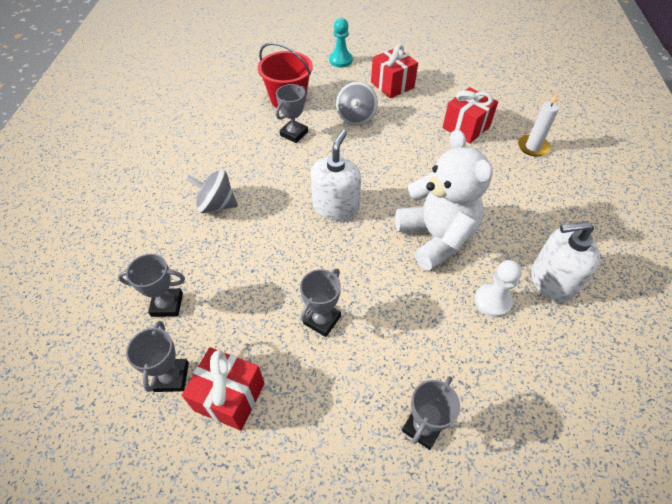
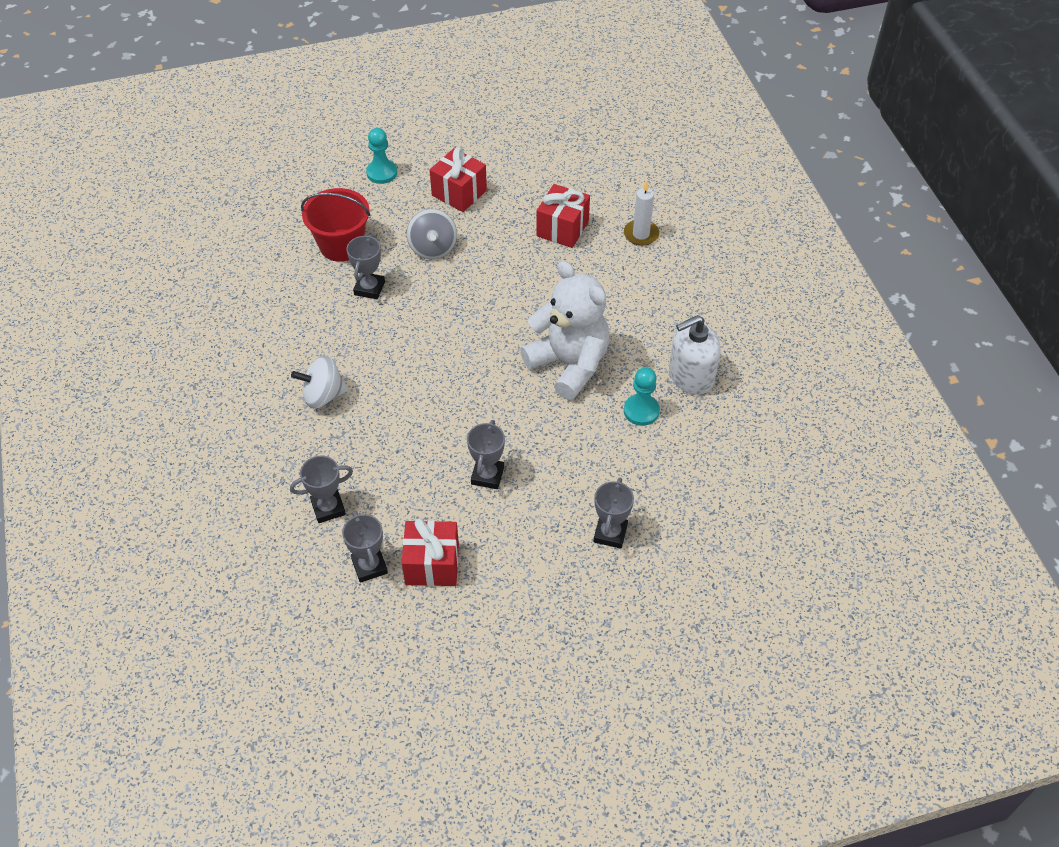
camera: 20 degrees left, 0 degrees up
grey spinning top [185,170,238,213] -> white spinning top [291,355,348,409]
white soap dispenser [311,130,361,220] -> none
white pawn [475,260,522,318] -> turquoise pawn [624,367,660,426]

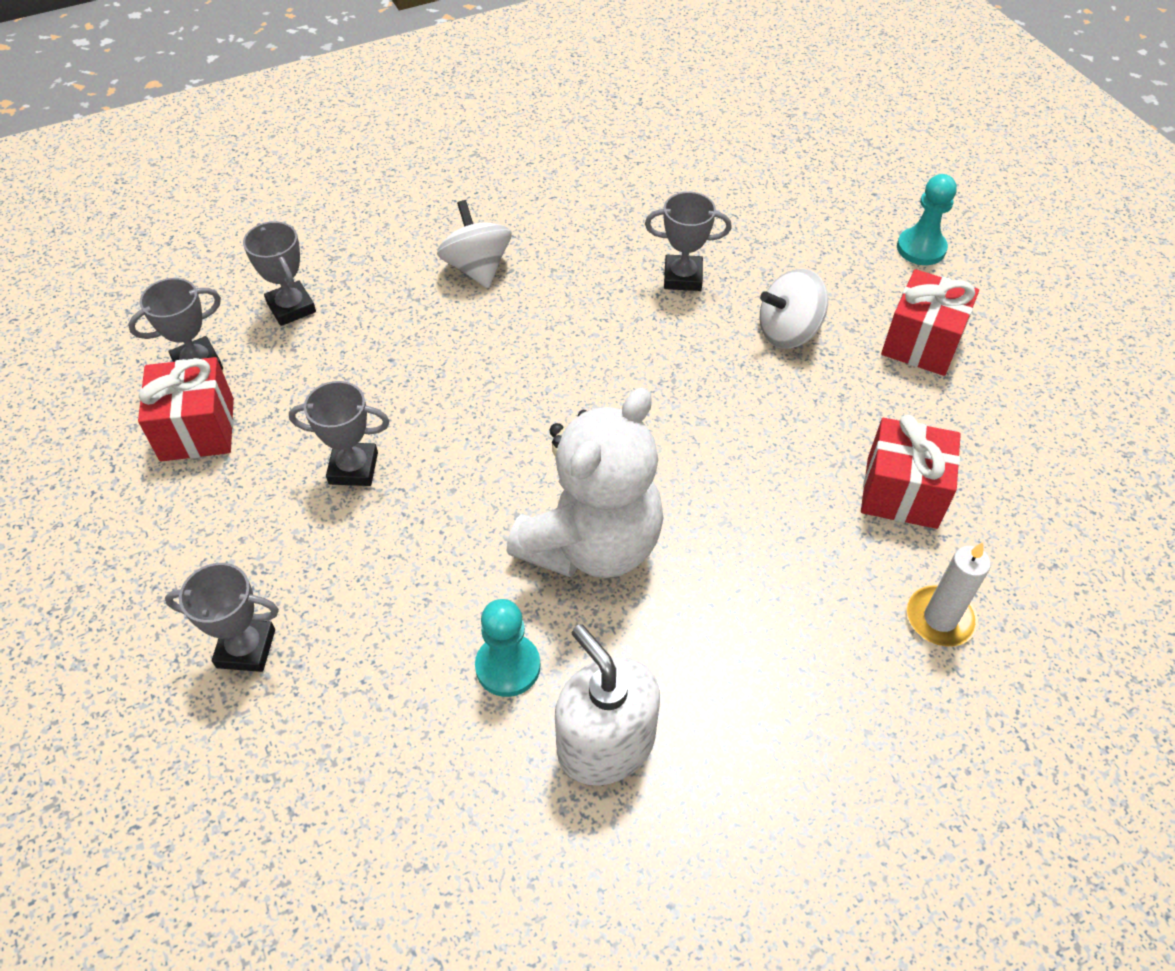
camera: 80 degrees right, 0 degrees up
red bucket [301,188,370,262] -> none
grey spinning top [407,209,457,259] -> white spinning top [760,269,828,349]

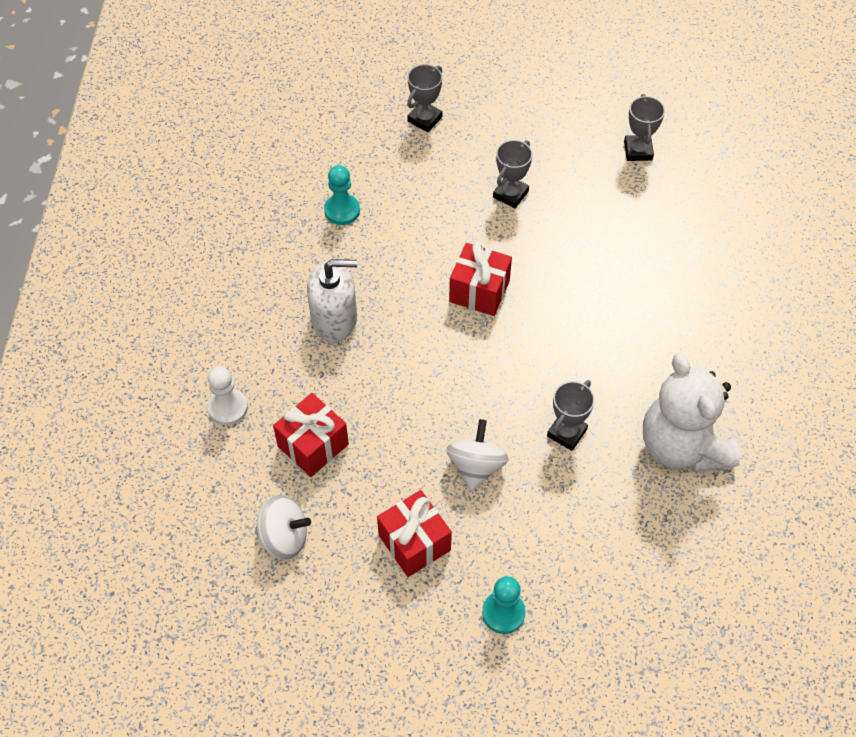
camera: 120 degrees right, 5 degrees up
red gift [138,357,234,461] -> red gift moved to [449,243,512,316]
grey trophy [243,221,316,326] -> none
white spinning top [437,200,512,288] -> white spinning top moved to [254,495,311,560]
white teddy bear [506,388,663,578] -> white teddy bear moved to [643,353,740,472]
white soap dispenser [555,624,660,786] -> white soap dispenser moved to [307,259,357,342]
white candle [907,542,991,646] -> white pawn [208,366,248,425]

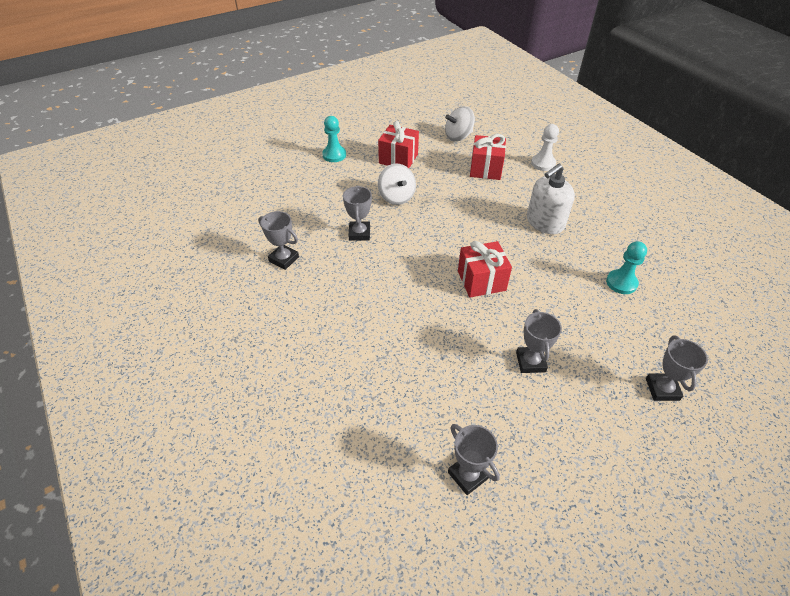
camera: 145 degrees right, 10 degrees down
white teddy bear [643,353,740,472] -> grey trophy [258,211,299,270]

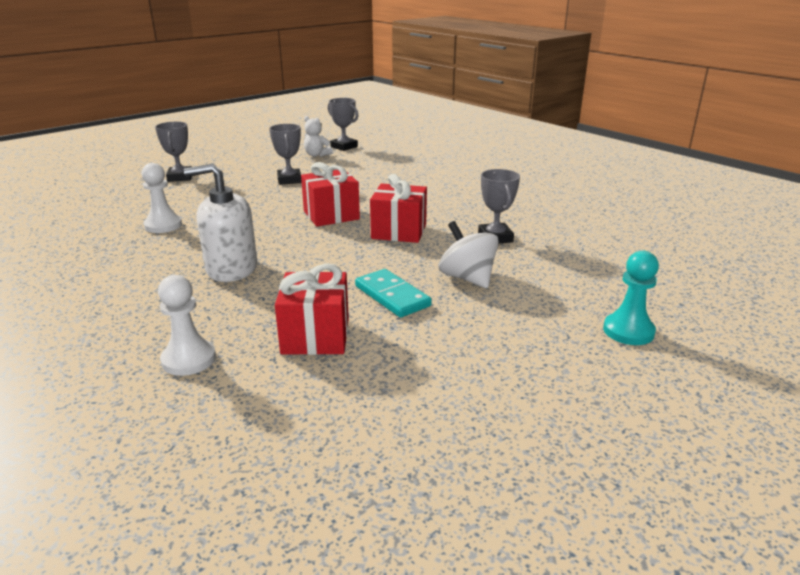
camera: 170 degrees right, 20 degrees down
grey trophy [258,211,299,270] -> none
red gift [378,121,419,168] -> red gift moved to [370,174,427,243]
white spinning top [445,106,475,142] -> none
white soap dispenser [527,164,575,234] -> white soap dispenser turned 135 degrees counterclockwise [184,163,257,282]
turquoise pawn [606,241,647,294] -> white pawn [141,163,182,233]
none -> white teddy bear [304,116,333,157]
none -> turquoise domino [355,269,432,318]

